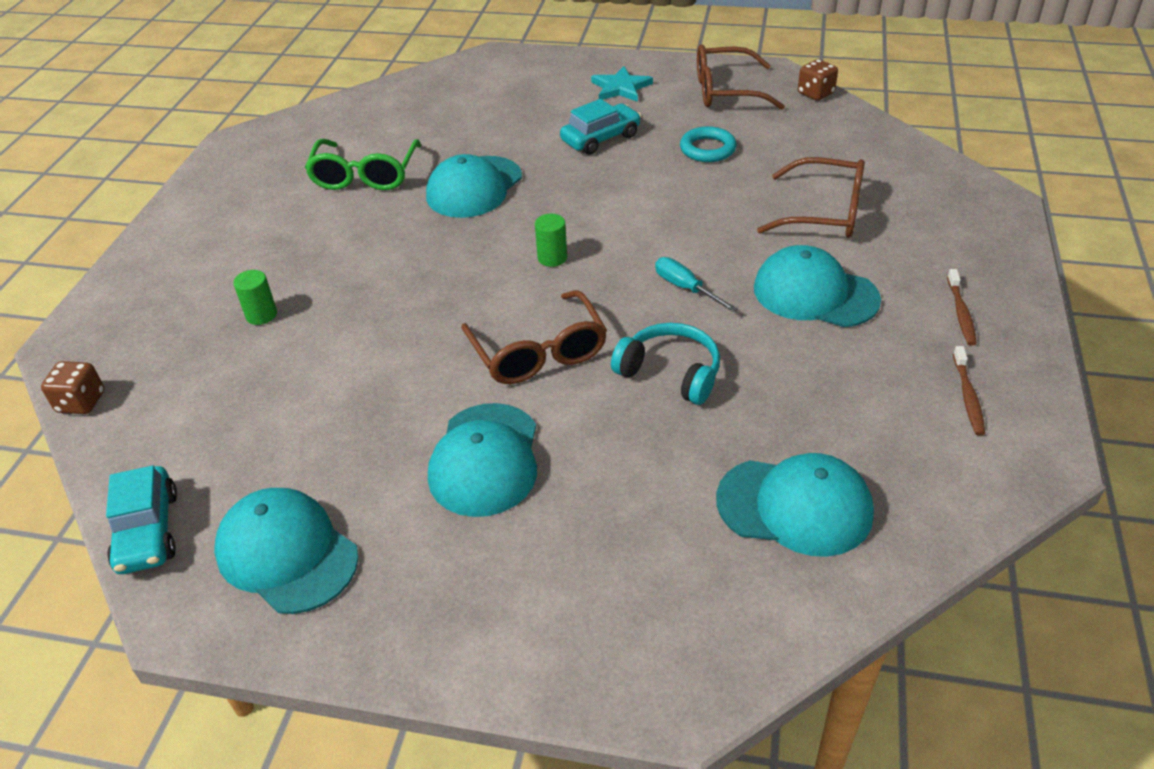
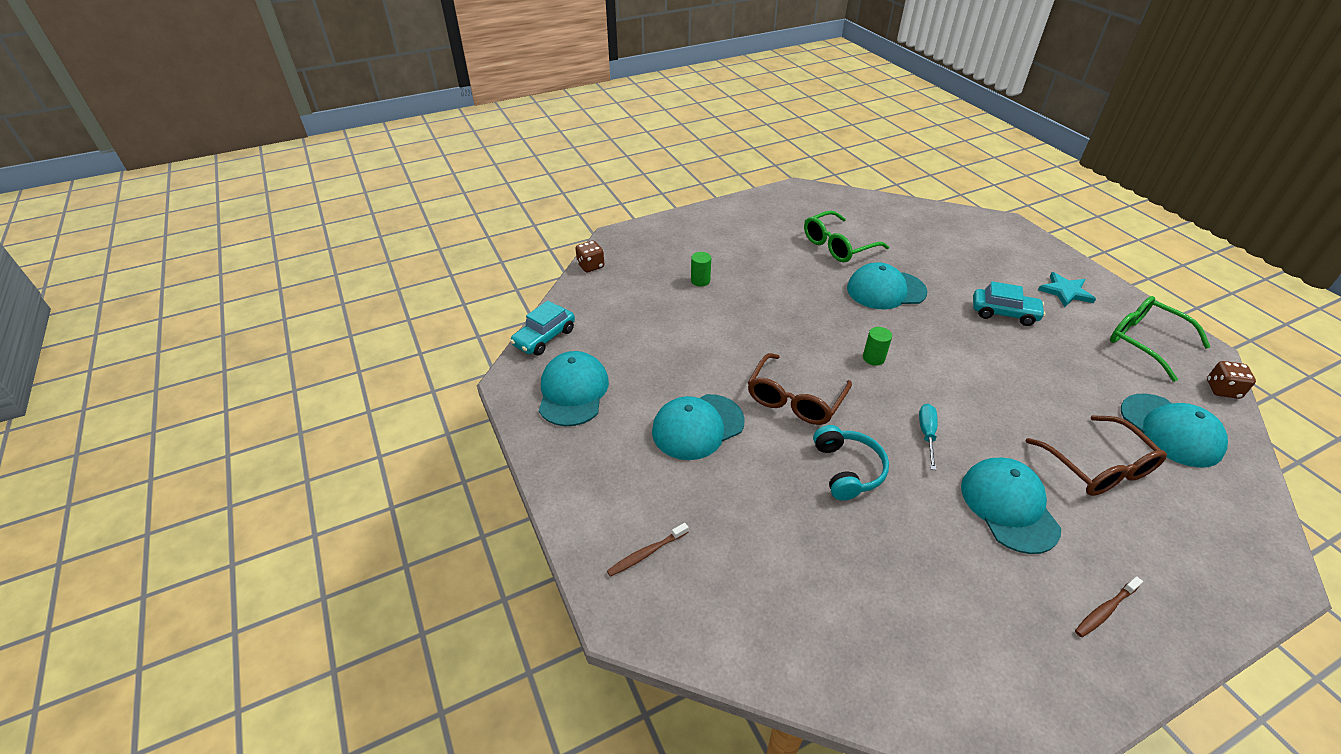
camera: 50 degrees right, 0 degrees up
turquoise ring [680,126,737,162] -> none
brown glasses [697,44,785,110] -> green glasses [1110,296,1210,382]
turquoise cap [716,453,874,557] -> turquoise cap moved to [1121,394,1228,468]
brown toothbrush [953,346,985,435] -> brown toothbrush moved to [607,523,688,577]

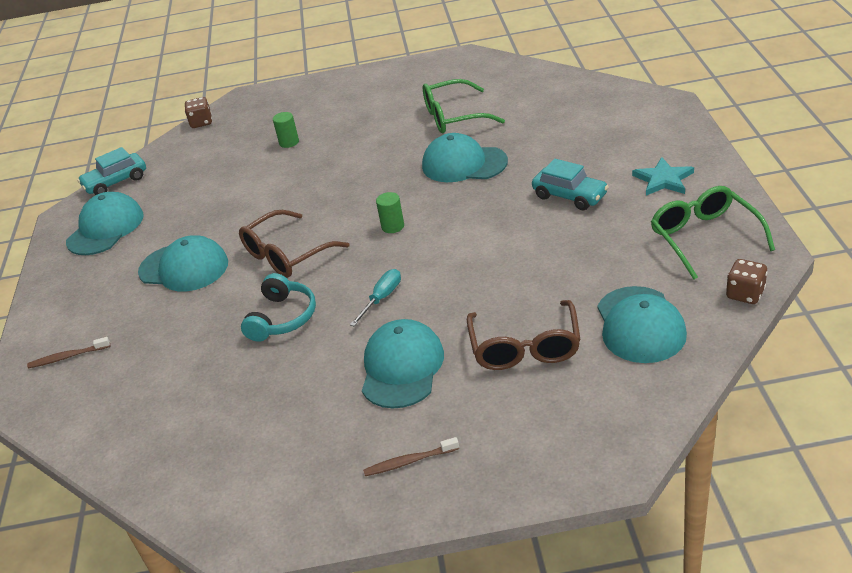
camera: 25 degrees right, 5 degrees down
turquoise cap [652,394,745,460] -> turquoise cap turned 150 degrees counterclockwise [138,235,228,291]

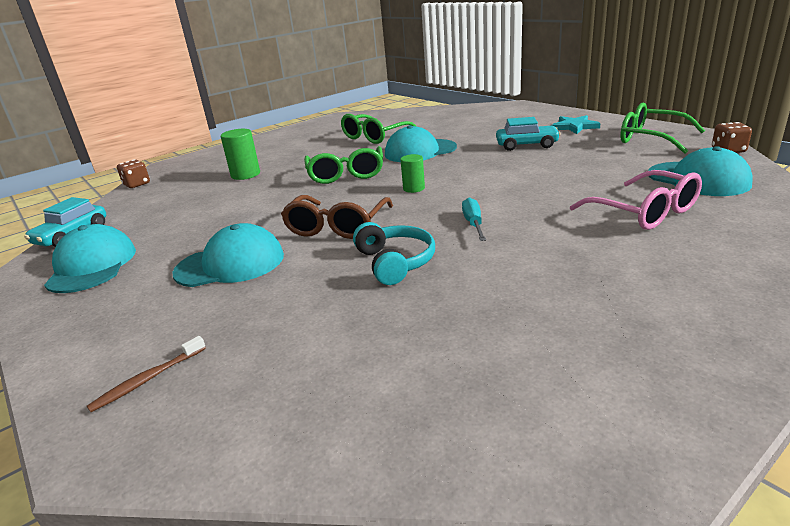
camera: 35 degrees left, 10 degrees down
green cylinder [273,112,299,148] -> green cylinder [221,129,260,180], size x1.54
turquoise cap [362,319,444,408] -> none
brown toothbrush [363,437,459,476] -> none
brown glasses [467,300,581,370] -> pink glasses [570,170,702,230]
none -> green glasses [304,146,383,184]

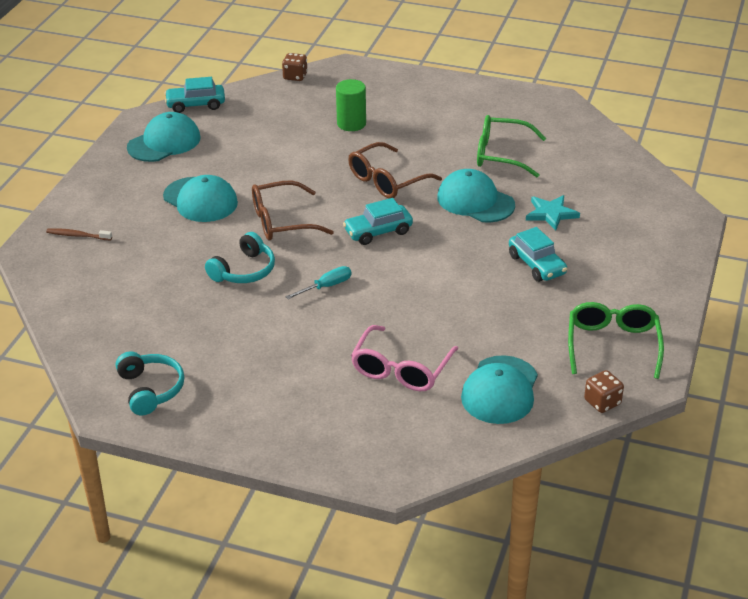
camera: 55 degrees right, 10 degrees up
green glasses [304,146,383,184] -> brown glasses [348,142,442,198]
green cylinder [400,154,425,193] -> turquoise car [343,198,413,245]
turquoise star [552,115,601,134] -> turquoise star moved to [526,195,580,231]
none -> turquoise headphones [115,351,184,415]

